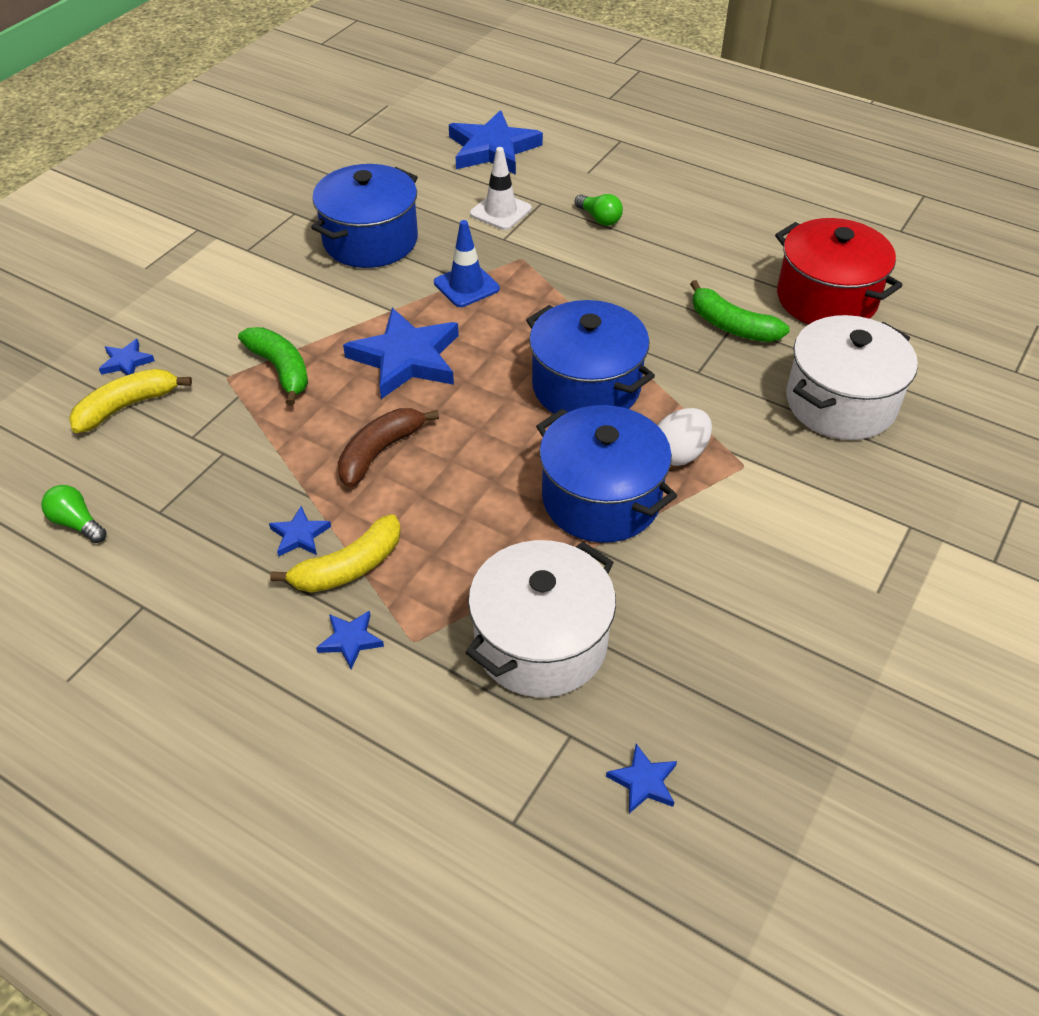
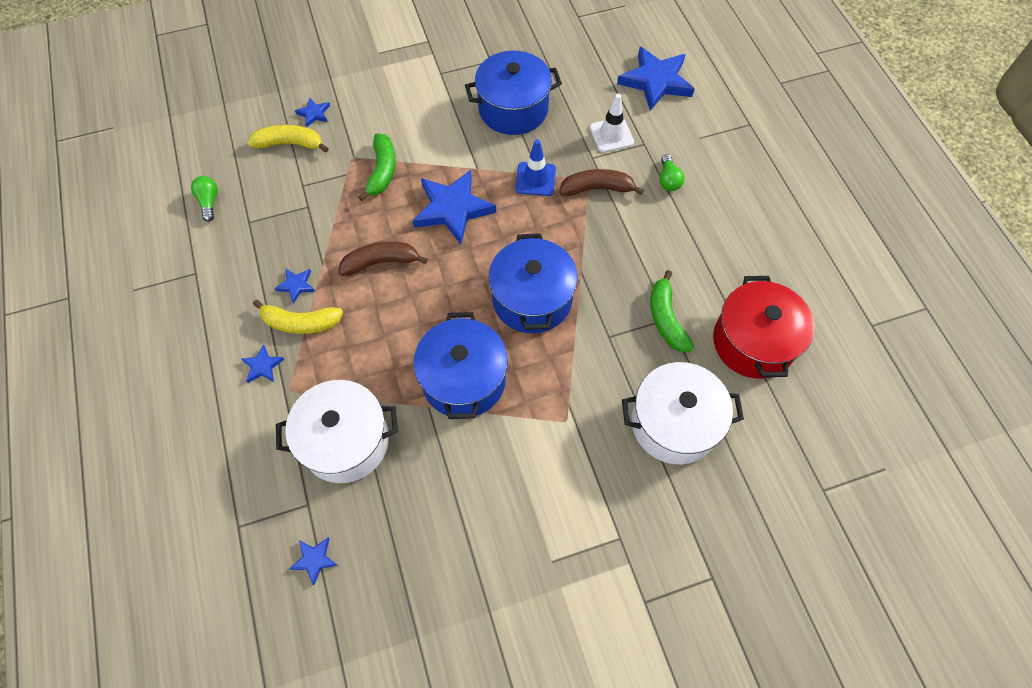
camera: 40 degrees right, 15 degrees up
white egg [657,408,712,466] -> none
none -> brown banana [559,169,644,196]

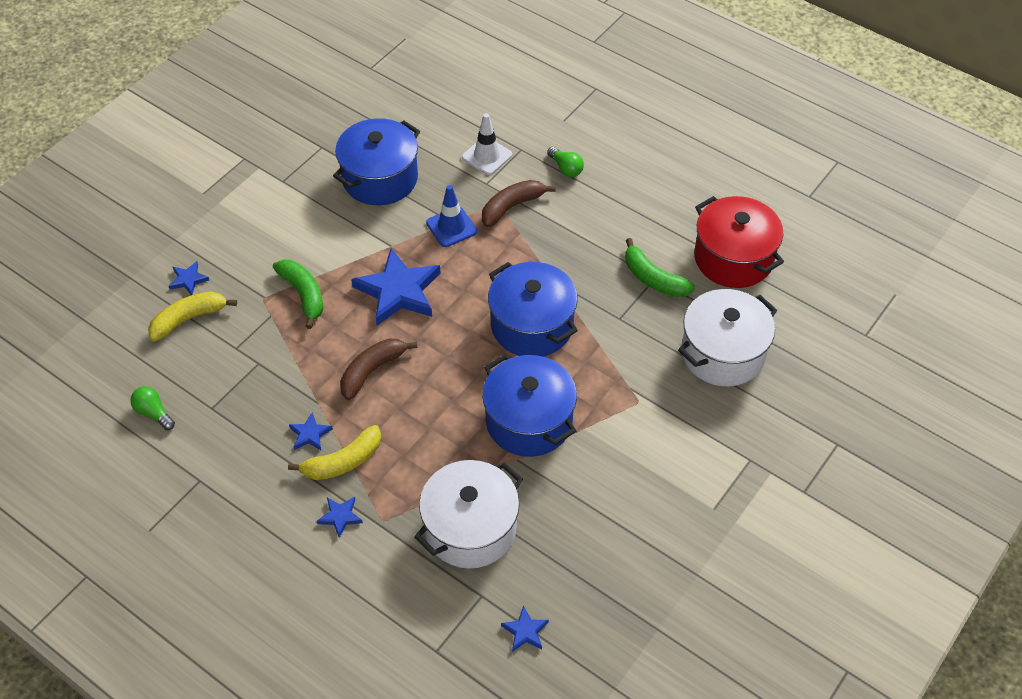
camera: 35 degrees left, 10 degrees down
blue star [617,47,694,111] -> none

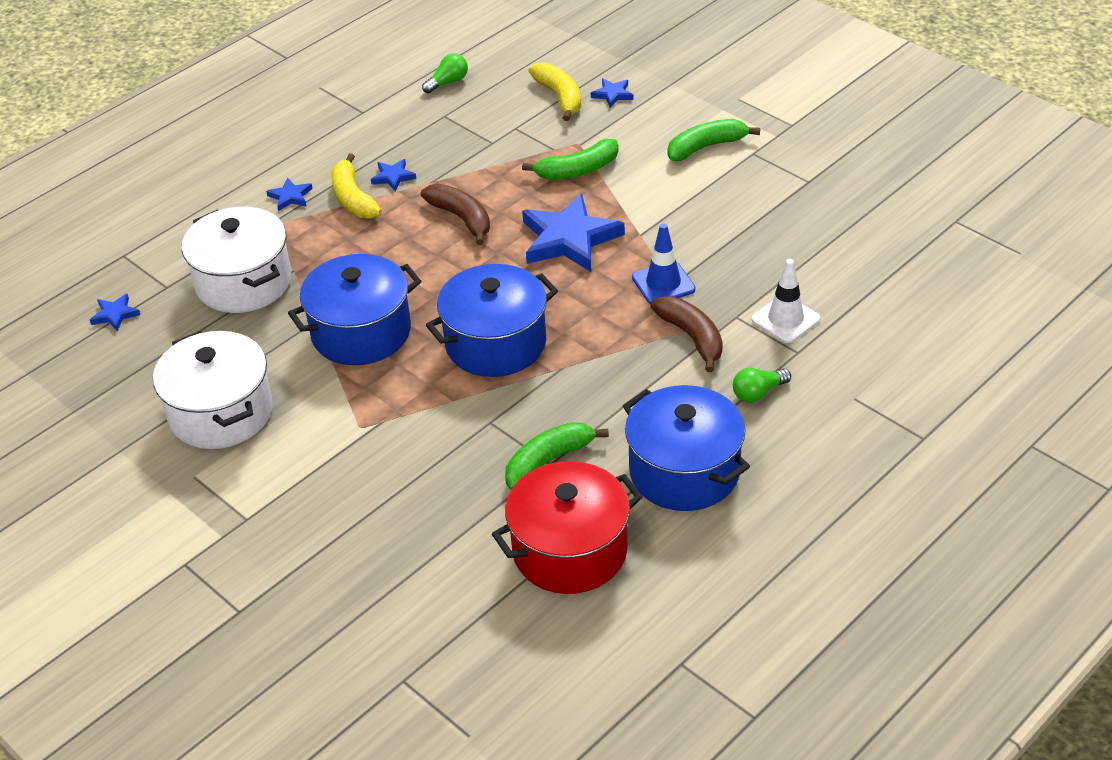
camera: 100 degrees right, 10 degrees down
blue pot [333,118,420,205] -> blue pot moved to [623,385,750,511]
white pot [678,289,778,386] -> white pot moved to [153,331,273,449]
none -> green banana [668,119,760,161]

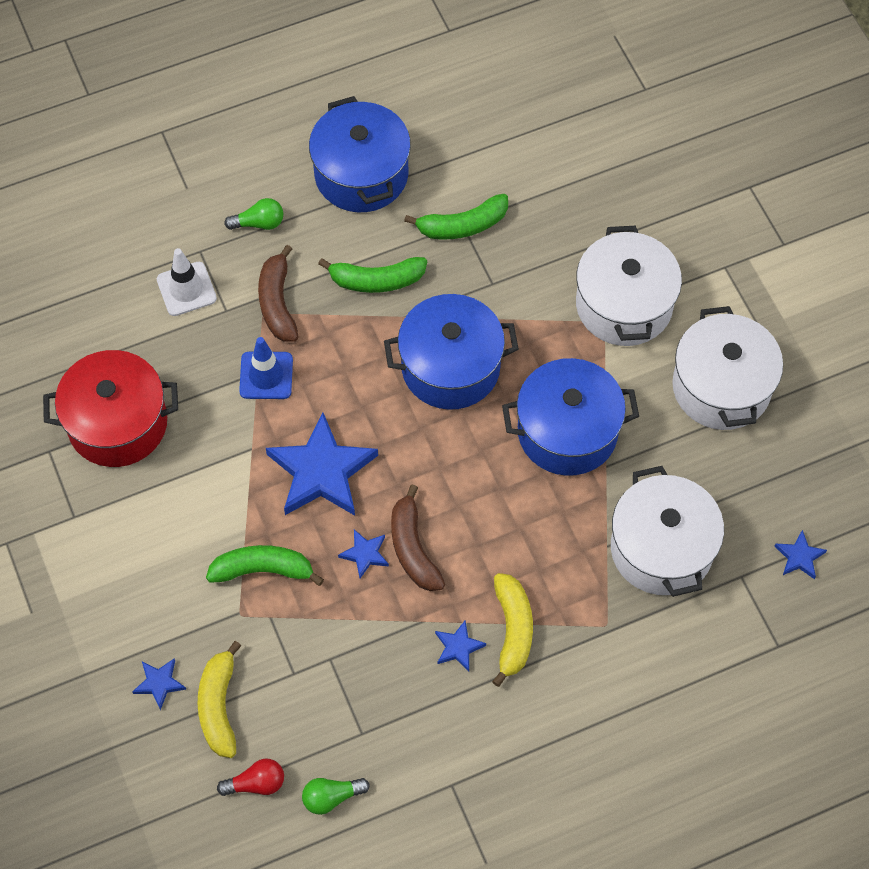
camera: 160 degrees left, 20 degrees up
blue star [266,178,313,211] -> blue star moved to [338,530,389,578]
red pot [492,461,643,594] -> red pot moved to [43,350,178,467]
green banana [668,119,760,161] -> green banana moved to [318,257,427,293]
none -> red light bulb [217,758,284,796]
none -> white pot [576,225,682,346]

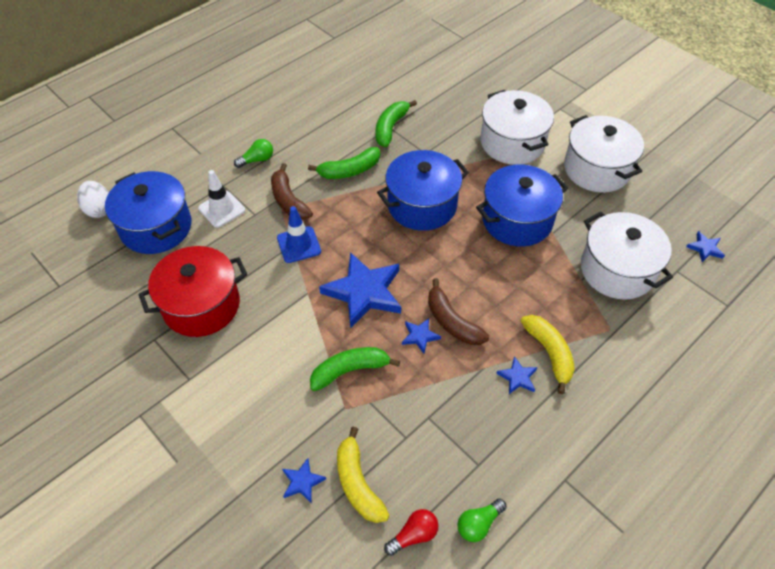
camera: 20 degrees left, 10 degrees down
blue pot [309,96,411,212] -> blue pot moved to [105,171,192,254]
green banana [404,194,508,239] -> green banana turned 150 degrees clockwise [376,100,417,147]
none -> white egg [77,181,109,218]

